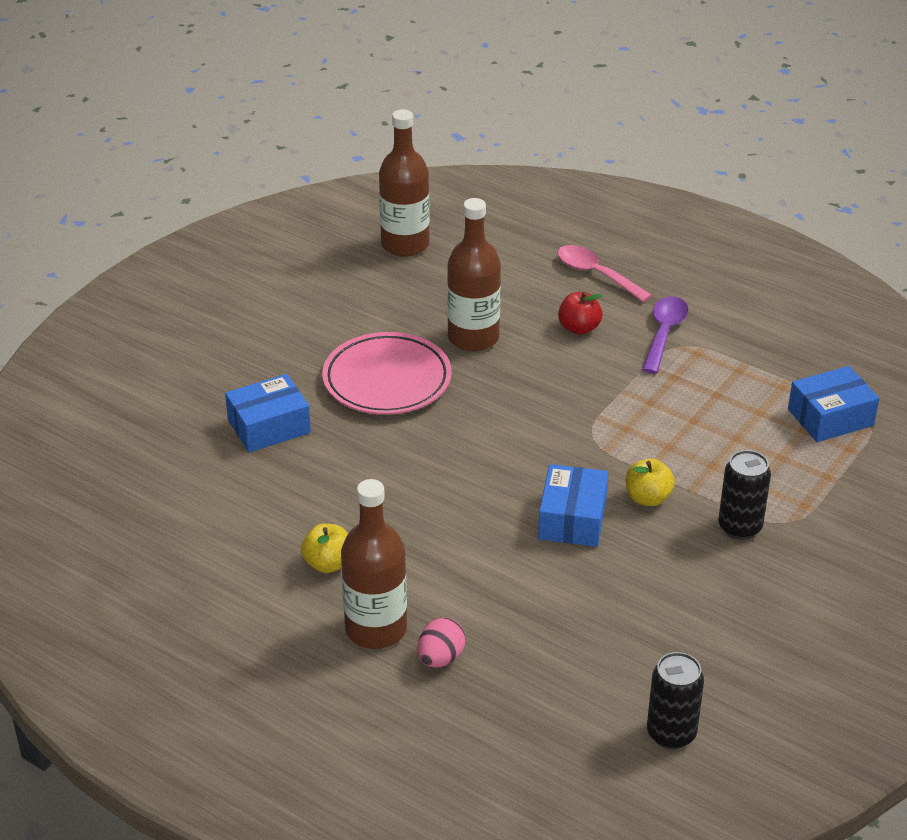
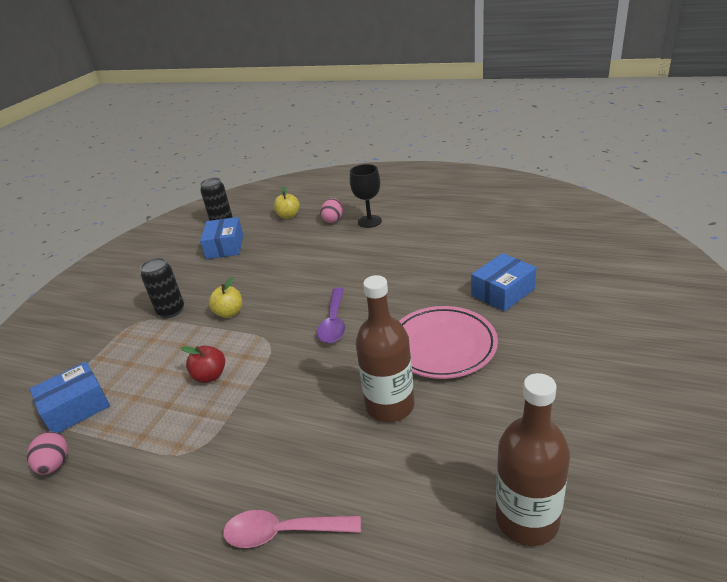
camera: 170 degrees right, 5 degrees down
yellow apple [301,523,348,573] -> yellow apple moved to [273,186,300,219]
brown bottle [341,479,407,649] -> black goblet [350,164,382,228]
blue box [538,464,608,547] -> blue box moved to [200,217,243,259]
pink spoon [557,245,652,303] -> pink spoon turned 150 degrees clockwise [223,510,361,548]
red apple [558,292,603,335] -> red apple moved to [181,346,225,383]
purple spoon [642,296,689,374] -> purple spoon moved to [317,287,345,343]
none -> pink egg [27,432,68,475]

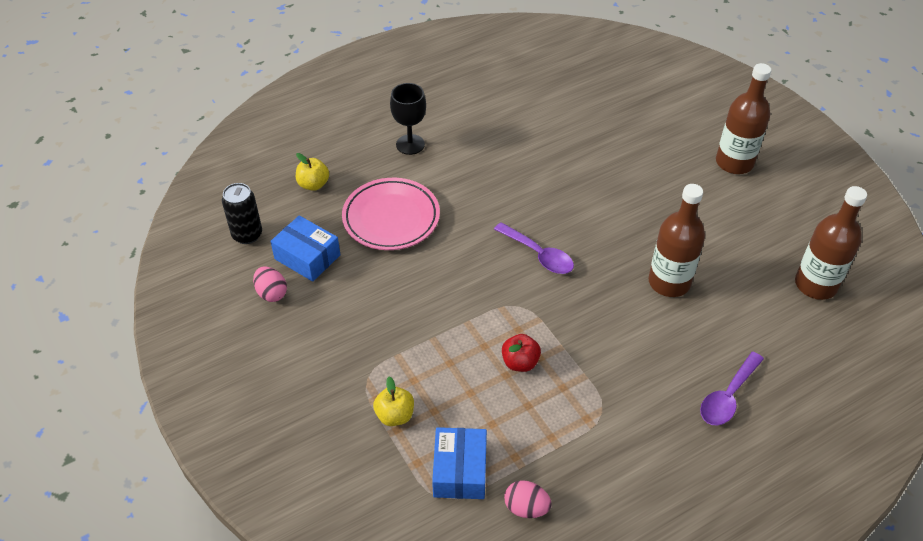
camera: 55 degrees left, 15 degrees up
black can [140,258,184,318] -> none
yellow apple [208,277,242,318] -> yellow apple moved to [373,376,414,426]
pink spoon [223,510,361,548] -> purple spoon [700,352,764,425]
pink egg [320,198,343,223] -> pink egg moved to [253,267,287,302]
pink plate [399,306,498,379] -> pink plate moved to [342,178,440,250]
blue box [471,253,536,312] -> none
none -> brown bottle [716,63,771,174]

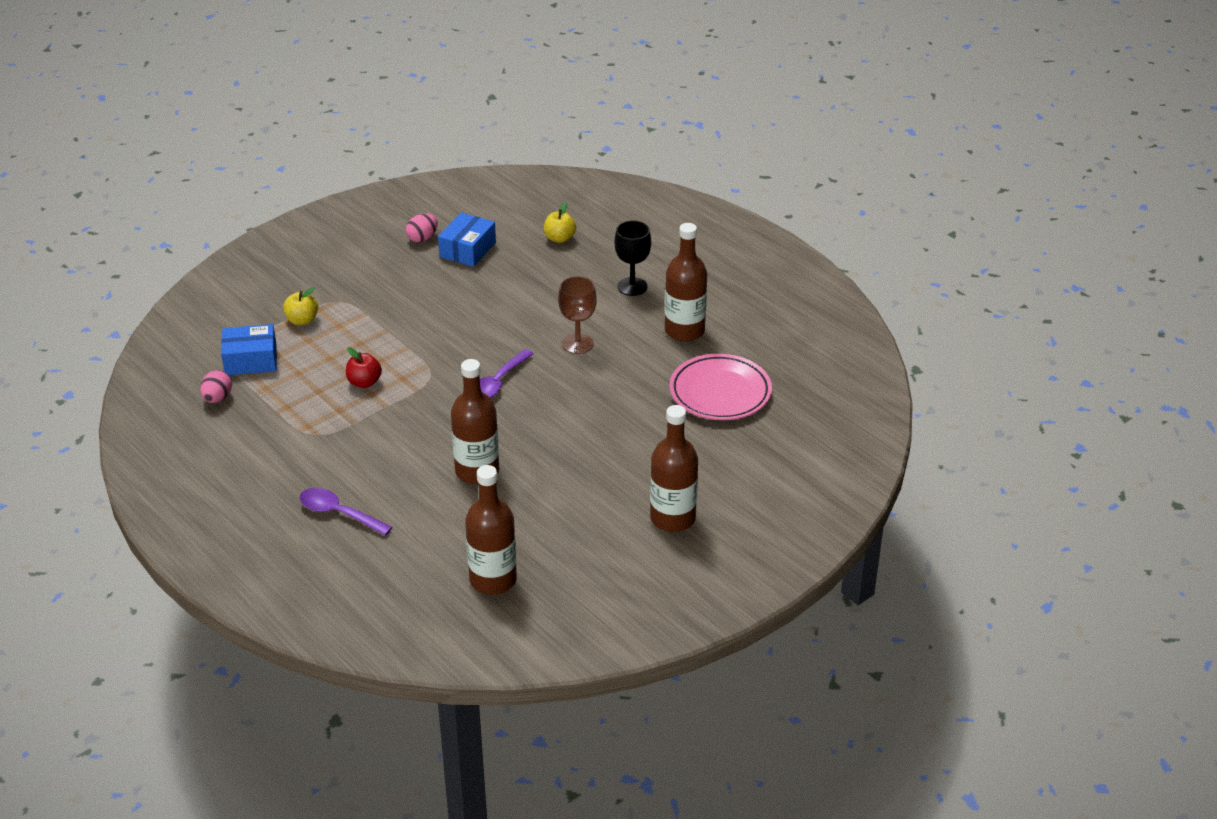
camera: 80 degrees right, 10 degrees down
black can [222,183,262,244] -> none
pink plate [342,178,440,250] -> pink plate moved to [669,354,772,420]
none -> brown goblet [558,276,597,354]
none -> brown bottle [665,223,707,342]

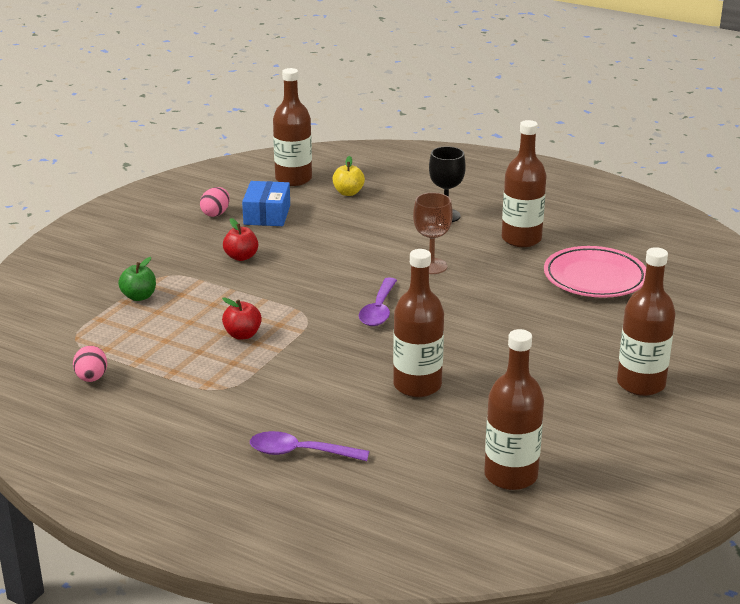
camera: 20 degrees left, 10 degrees down
blue box [221,324,277,375] -> none
yellow apple [283,287,318,325] -> green apple [118,257,156,301]
none -> red apple [223,218,258,261]
none -> brown bottle [273,68,312,186]

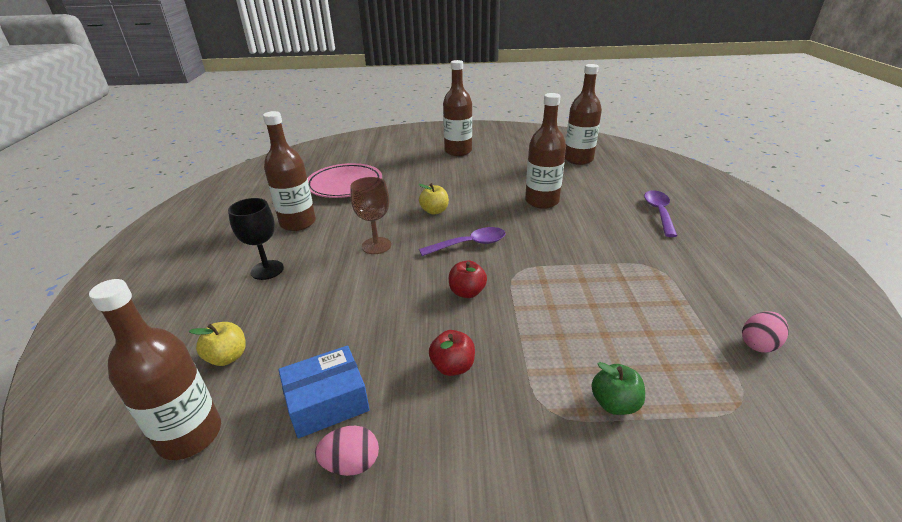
camera: 120 degrees left, 5 degrees up
red apple [222,297,262,339] -> red apple moved to [449,260,487,298]
purple spoon [250,431,369,461] -> purple spoon turned 150 degrees counterclockwise [644,190,677,237]
none -> yellow apple [418,183,449,215]

